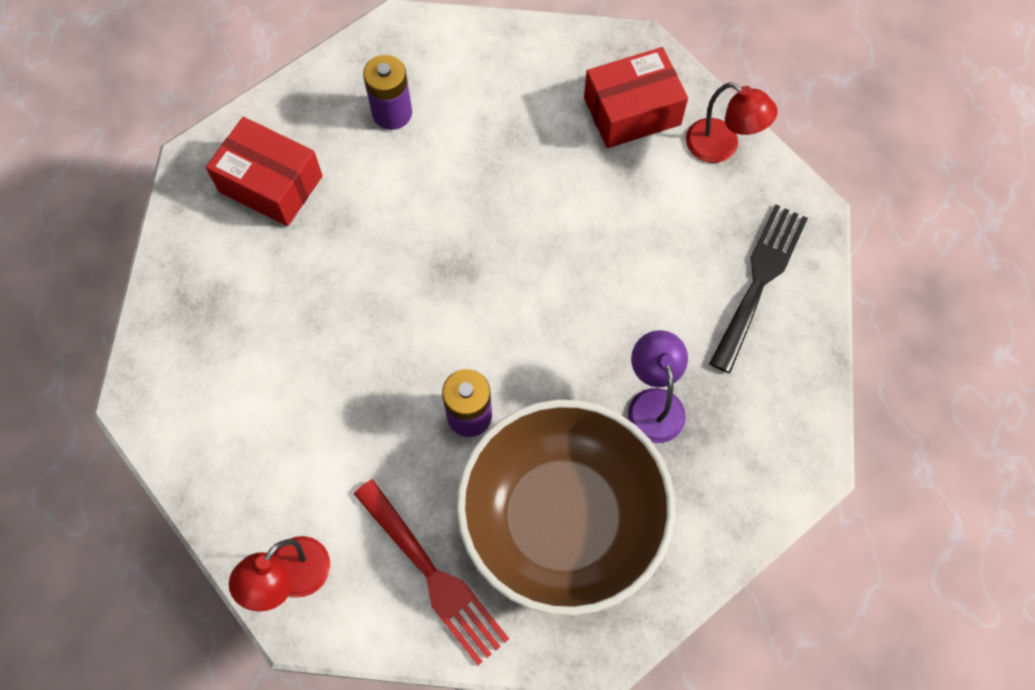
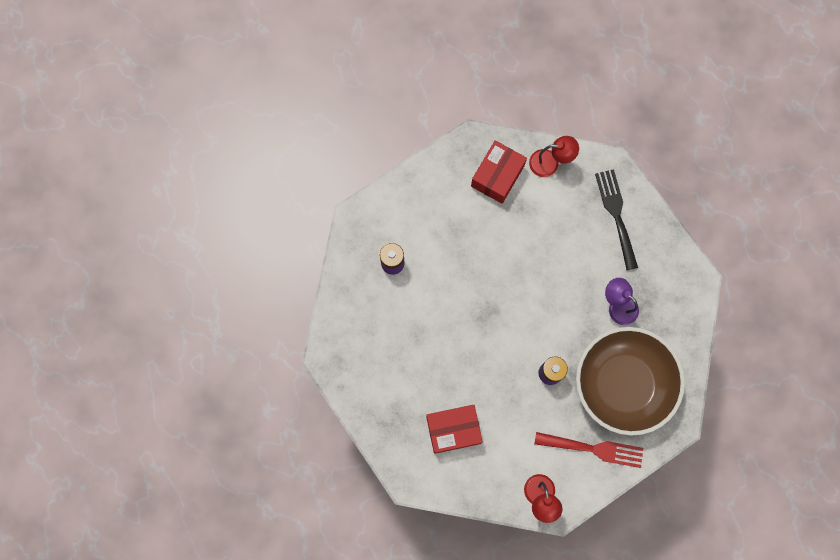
camera: 40 degrees left, 10 degrees up
red box [206,117,323,226] -> red box moved to [426,405,483,454]

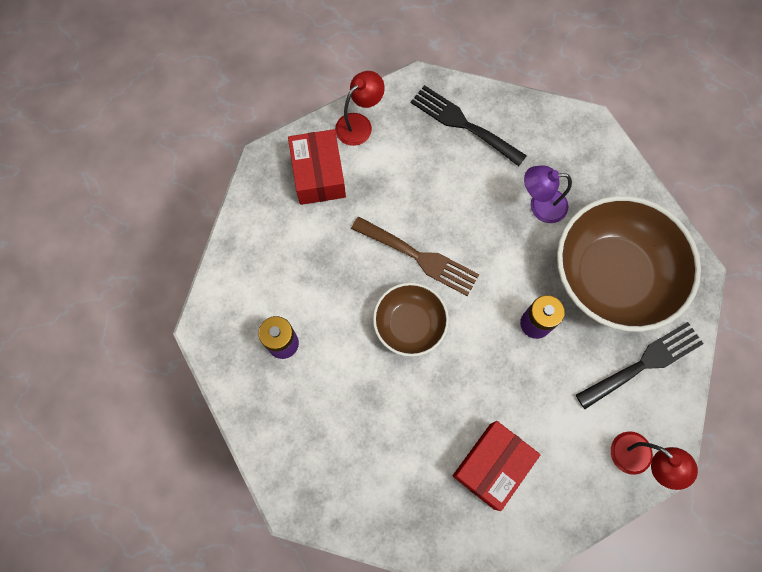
camera: 40 degrees left, 5 degrees down
red fork [534,432,644,468] -> black fork [576,322,704,409]
none -> brown fork [351,216,479,296]
none -> brown bowl [373,283,449,357]

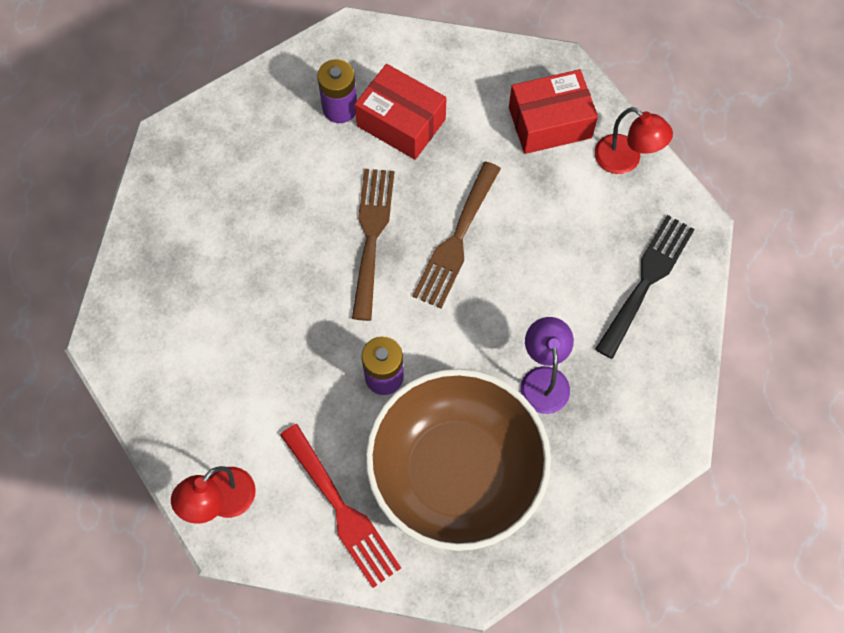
camera: 85 degrees right, 5 degrees down
brown bowl [373,283,449,357] -> brown fork [352,169,394,321]
red box [453,421,540,511] -> red box moved to [355,64,446,160]
black fork [576,322,704,409] -> red fork [280,424,401,588]

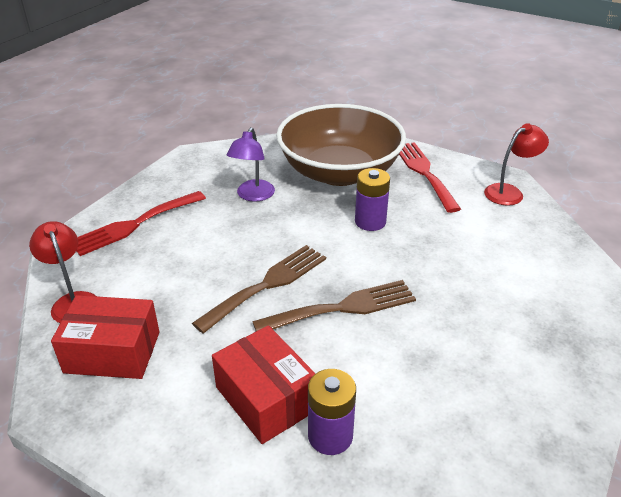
camera: 160 degrees left, 30 degrees down
brown fork [352,169,394,321] -> brown fork turned 135 degrees counterclockwise [252,280,416,331]
black fork [595,215,695,359] -> red fork [76,191,206,256]

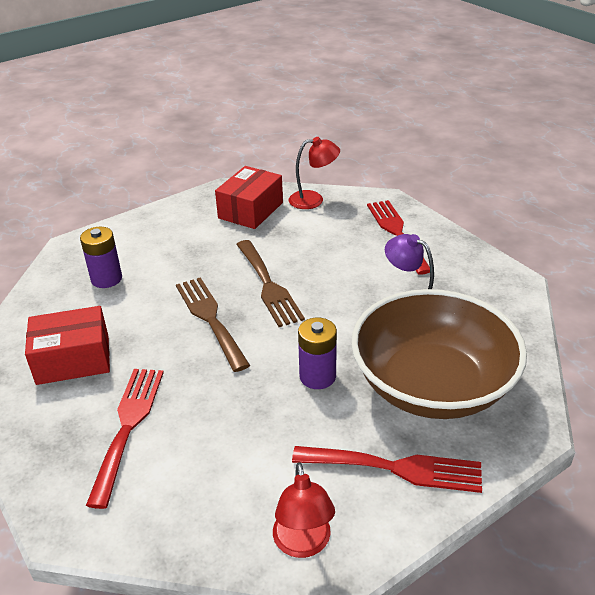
camera: 115 degrees right, 0 degrees up
red box [212,325,316,444] -> red box moved to [25,306,110,385]
brown fork [252,280,416,331] -> brown fork turned 150 degrees clockwise [176,277,250,372]
none -> red fork [86,369,164,509]

